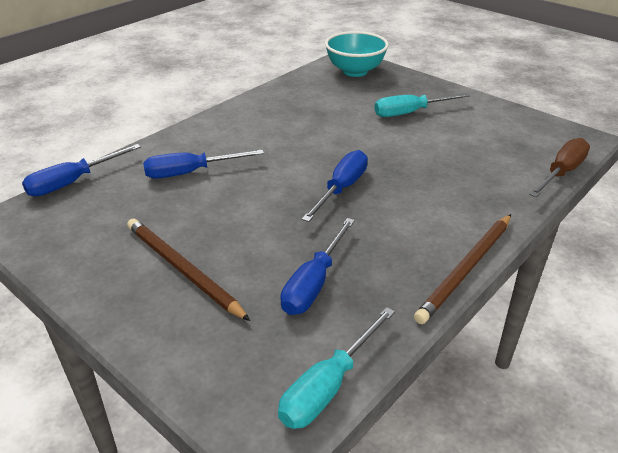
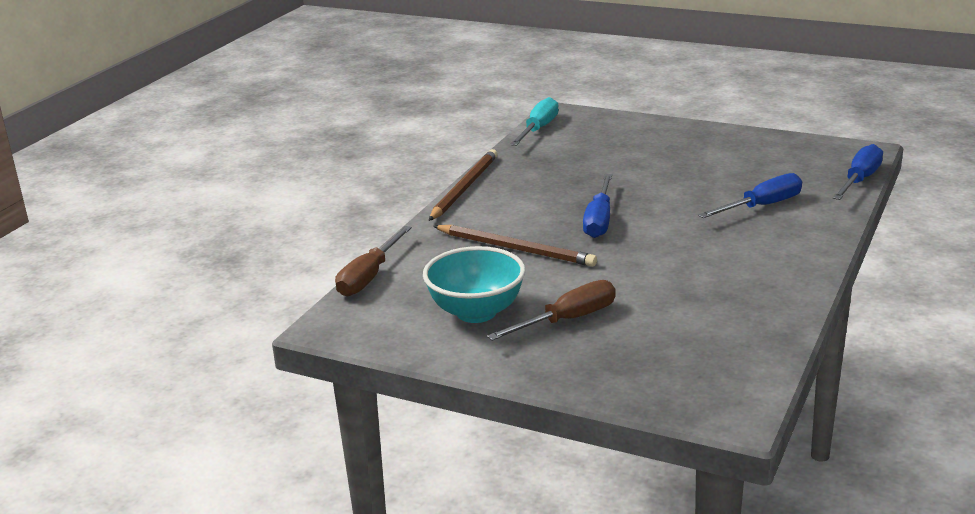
camera: 165 degrees right, 10 degrees down
brown pencil [127,219,250,321] -> brown pencil moved to [433,225,597,267]
blue screwdriver [280,218,355,315] -> none
turquoise bowl [325,31,389,77] -> turquoise bowl moved to [423,246,525,323]
turquoise screwdriver [374,93,471,117] -> brown screwdriver [487,280,616,341]

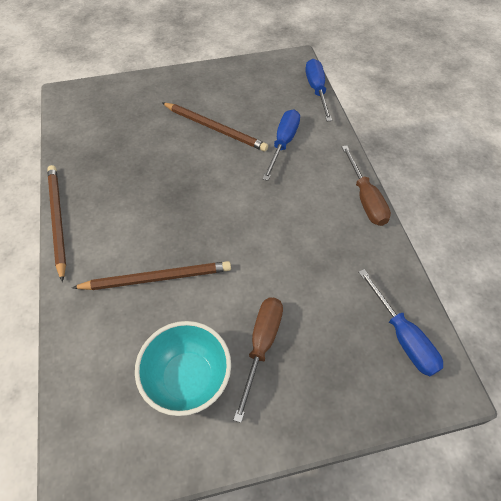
camera: 40 degrees left, 30 degrees up
brown screwdriver [335,226,412,296] -> brown screwdriver moved to [342,145,391,226]
turquoise screwdriver [510,97,559,146] -> none
blue screwdriver [583,174,612,238] -> blue screwdriver moved to [358,269,443,376]
none -> brown pencil [162,102,268,151]

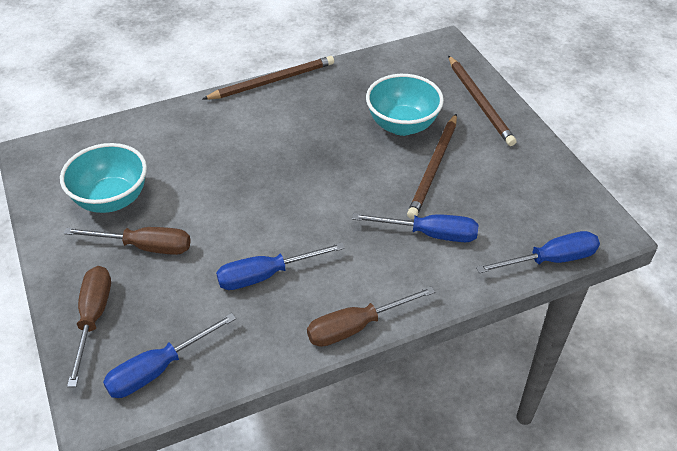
camera: 80 degrees right, 10 degrees down
brown pencil [72,261,231,290] -> brown pencil moved to [448,55,516,146]
none -> brown screwdriver [67,266,111,387]
none -> blue screwdriver [216,243,345,290]
none -> turquoise bowl [366,74,444,136]

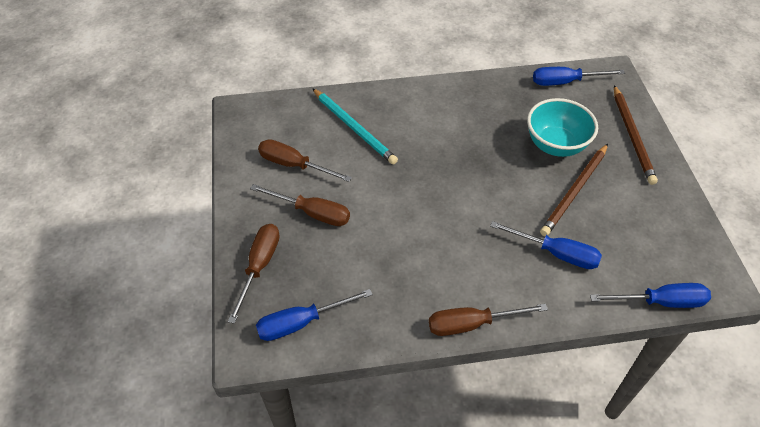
camera: 15 degrees right, 5 degrees up
turquoise bowl [60,143,147,213] -> brown screwdriver [258,139,352,182]
brown pencil [203,56,334,100] -> none
blue screwdriver [216,243,345,290] -> blue screwdriver moved to [533,67,625,86]
none -> turquoise pencil [312,88,398,164]

